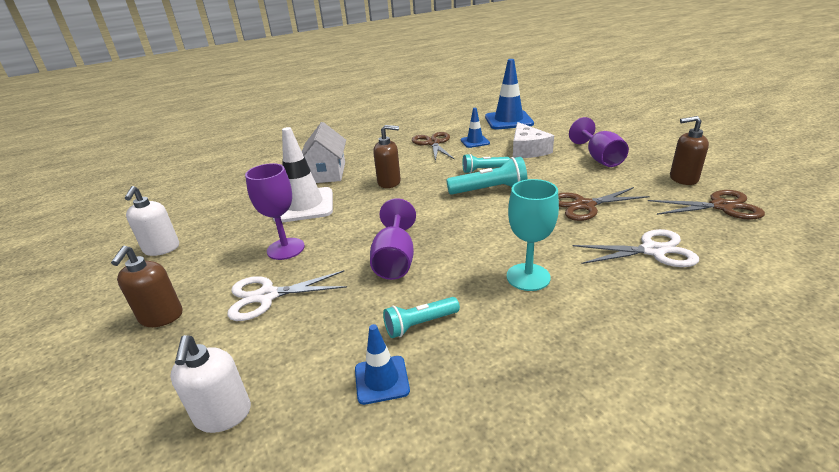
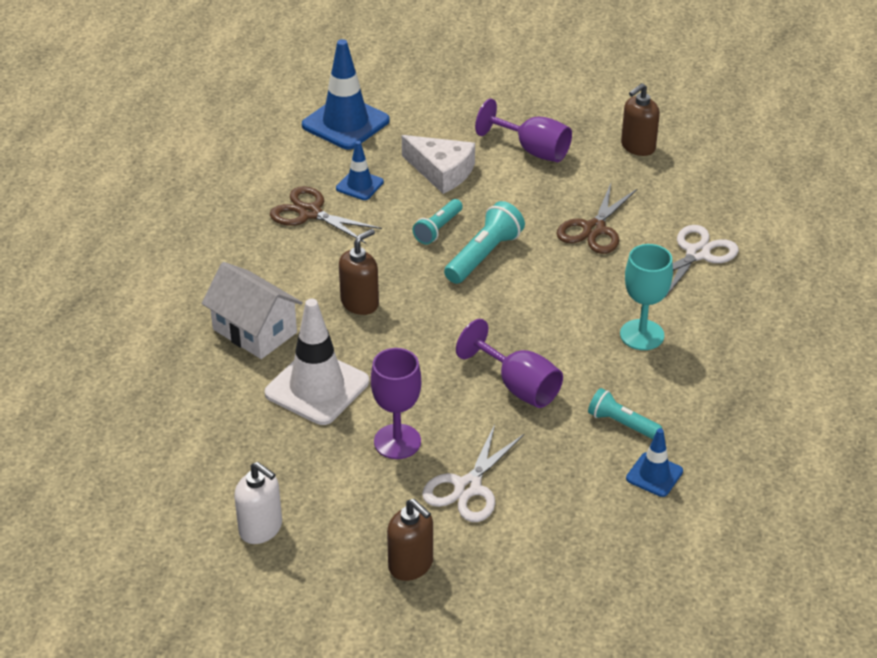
camera: 50 degrees left, 10 degrees up
white soap dispenser [170,335,251,433] -> none
turquoise flashlight [383,297,460,338] -> turquoise flashlight turned 105 degrees clockwise [588,388,662,439]
brown scissors [648,190,765,220] -> none

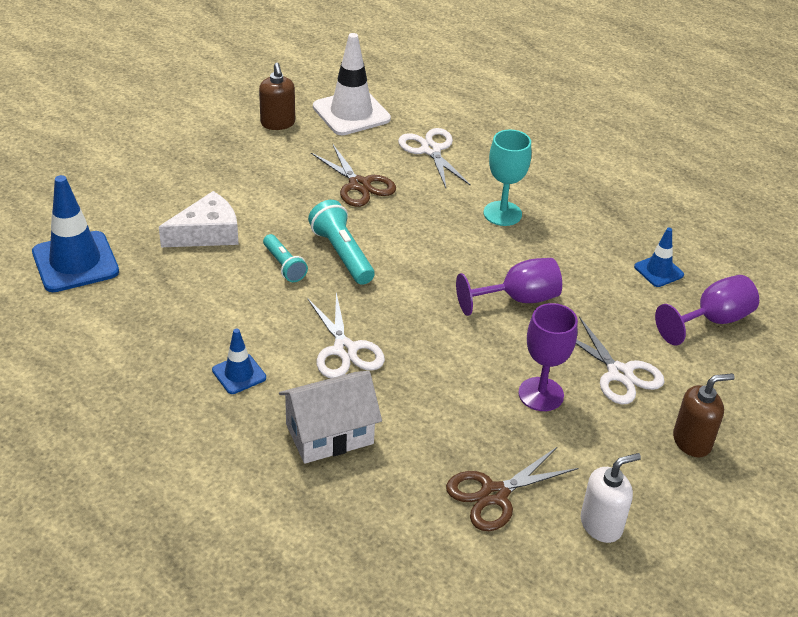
camera: 65 degrees left, 0 degrees up
white traffic cone [265,299,369,425] -> white traffic cone moved to [313,33,391,135]
brown scissors [270,186,382,244] -> brown scissors moved to [446,447,578,531]
blue traffic cone [336,141,384,200] -> blue traffic cone moved to [212,329,266,394]
brown soap dispenser [339,229,379,315] -> white scissors [308,292,385,378]
purple goblet [475,99,572,162] -> purple goblet moved to [655,275,759,346]
turquoise flashlight [588,388,662,439] -> none

